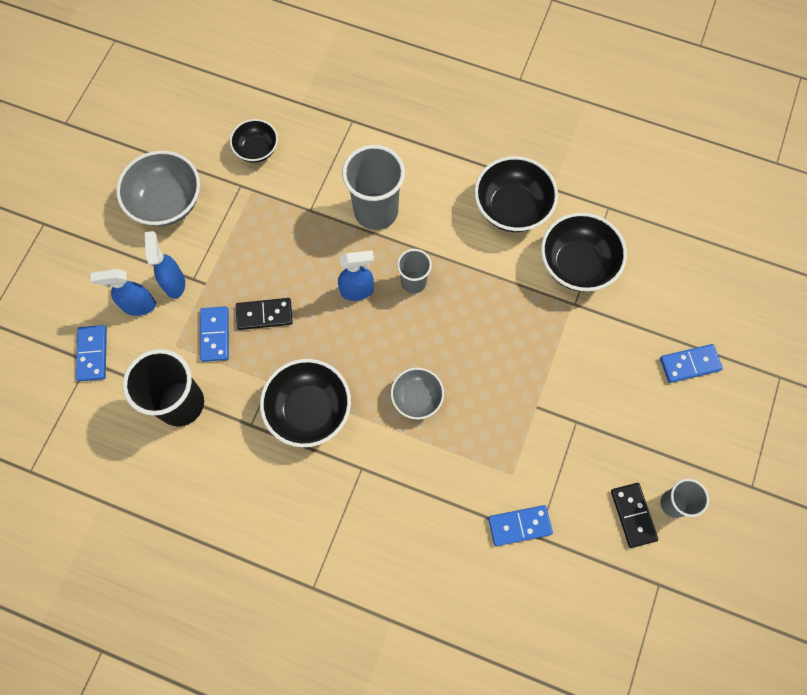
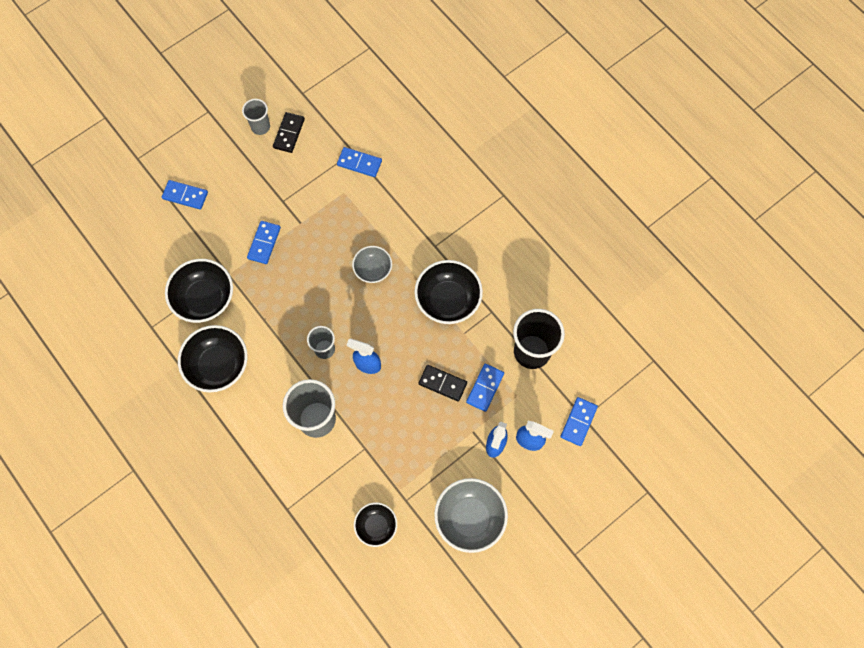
camera: 150 degrees left, 0 degrees up
none -> blue domino [247,221,281,264]

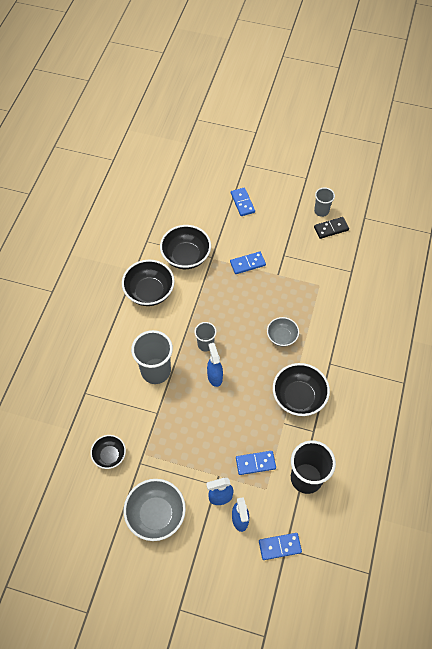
camera: 55 degrees right, 10 degrees down
blue domino [337,147,382,177] -> none
black domino [419,365,467,402] -> none

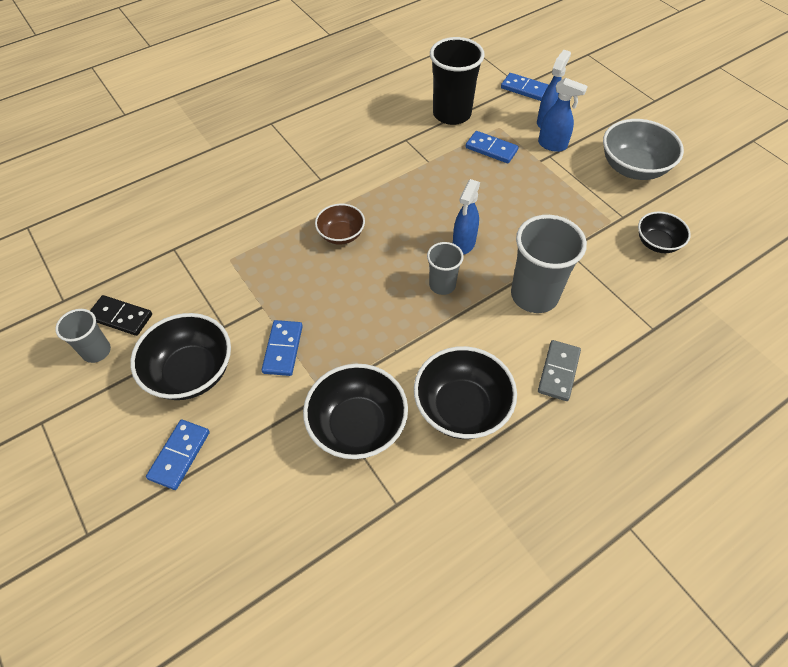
camera: 140 degrees left, 5 degrees down
blue domino [230,252,266,274] -> blue domino turned 75 degrees clockwise [262,320,303,376]
grey bowl [267,317,299,346] -> brown bowl [315,204,365,245]
black bowl [273,363,330,416] -> black bowl moved to [130,313,231,400]
none -> grey domino [538,340,581,401]

